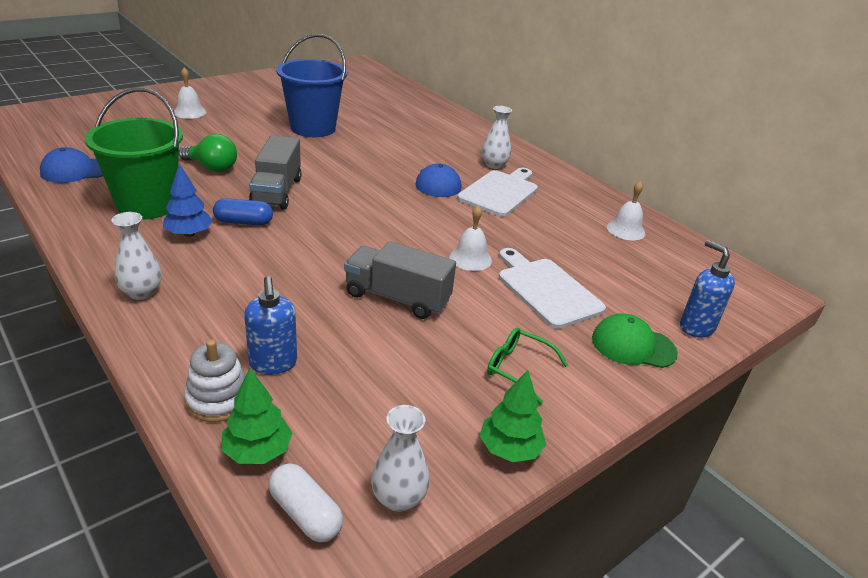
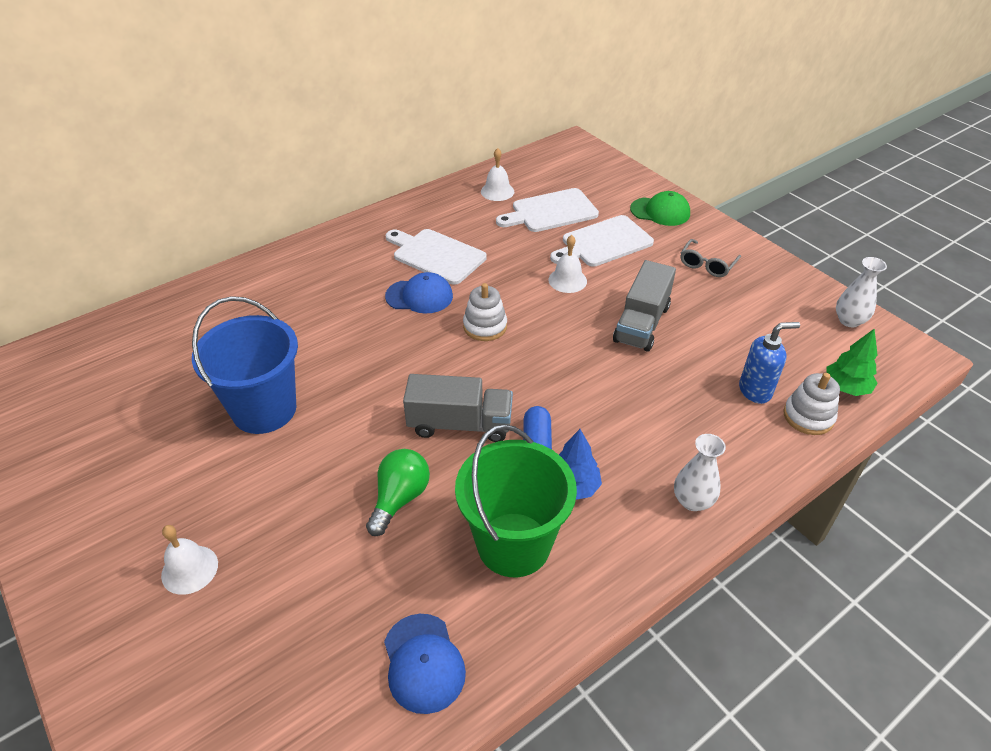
camera: 85 degrees left, 10 degrees up
white capsule [269,463,343,542] -> none
green tree [480,370,546,462] -> none
white vase [482,106,512,169] -> none
green glasses [487,328,568,404] -> grey glasses [680,239,741,277]
green cap [592,313,678,368] -> green cap turned 90 degrees counterclockwise [630,191,690,226]
blue soap dispenser [680,240,735,337] -> none
none -> white stacking toy [463,283,507,341]
none -> white cutting board [496,188,599,232]

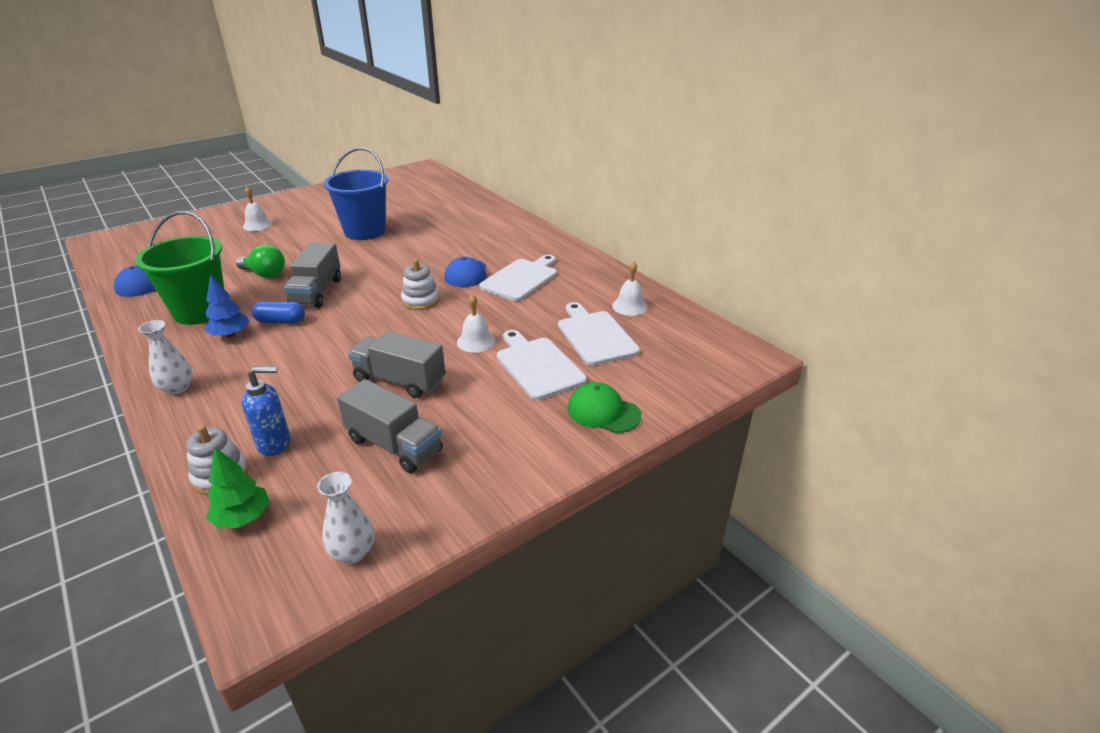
camera: 90 degrees right, 10 degrees down
green cap [630,191,690,226] -> green cap turned 105 degrees clockwise [567,382,641,433]
grey glasses [680,239,741,277] -> none
blue soap dispenser [739,322,800,404] -> blue soap dispenser turned 90 degrees counterclockwise [242,366,290,456]
none -> grey truck [337,379,443,473]

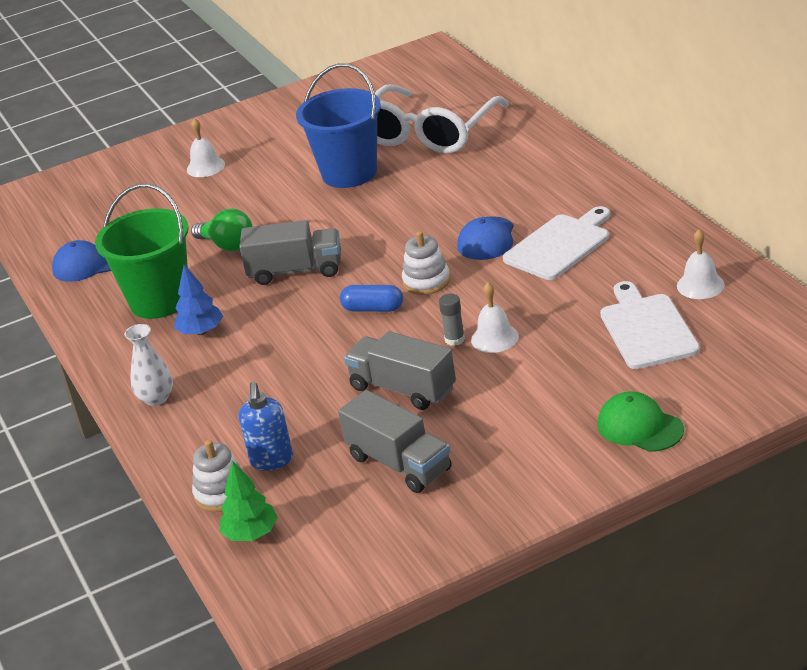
camera: 15 degrees right, 0 degrees up
blue soap dispenser [242,366,290,456] -> blue soap dispenser turned 90 degrees clockwise [239,382,293,471]
blue capsule [252,302,305,323] -> blue capsule moved to [340,285,403,312]
grey truck [284,242,341,308] -> grey truck turned 105 degrees counterclockwise [239,220,341,285]
white vase [317,472,374,564] -> none
white cutting board [497,330,587,400] -> none
none -> white glasses [375,84,509,153]
none -> grey glue stick [439,294,465,346]

